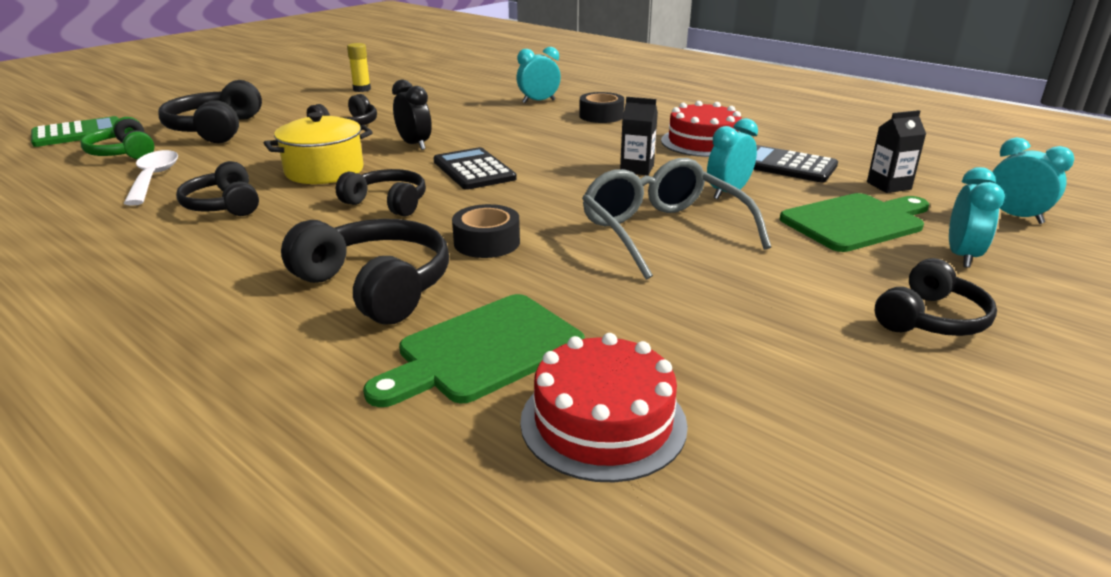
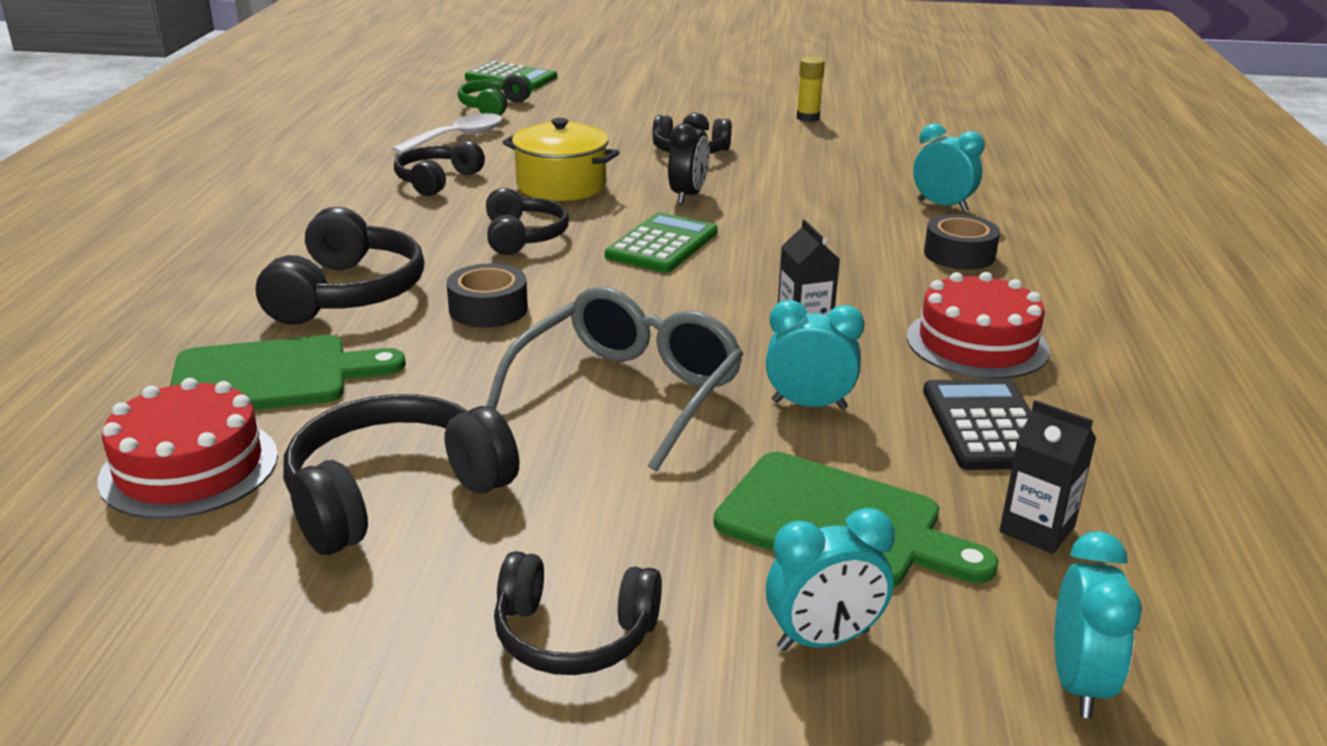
camera: 55 degrees right, 0 degrees up
black headphones [158,80,262,143] -> black headphones moved to [283,394,519,555]
green cutting board [363,294,585,407] -> green cutting board turned 150 degrees clockwise [170,335,406,410]
black calculator [433,147,517,190] -> green calculator [605,212,718,273]

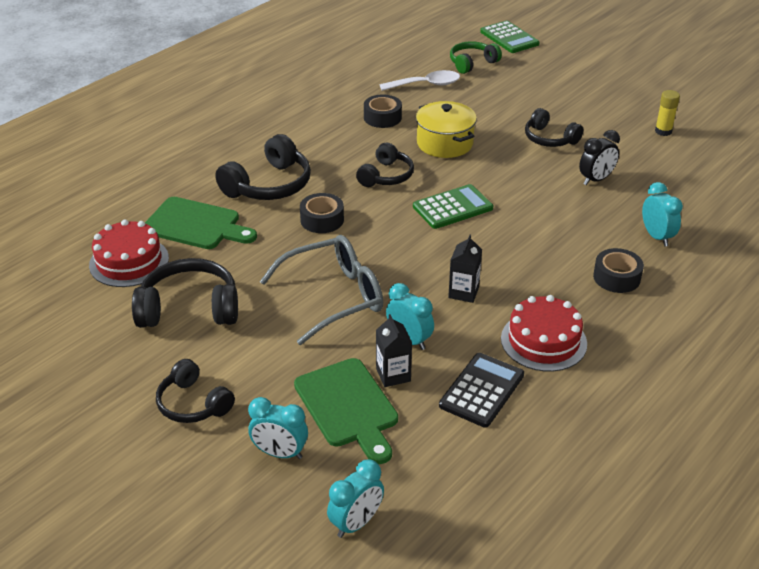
camera: 35 degrees right, 10 degrees up
black headphones [394,140,485,196] -> black tape [364,95,402,128]
black clock [668,112,710,204] -> black clock moved to [579,130,620,185]
black carton [999,400,1096,554] -> black carton moved to [376,314,412,387]

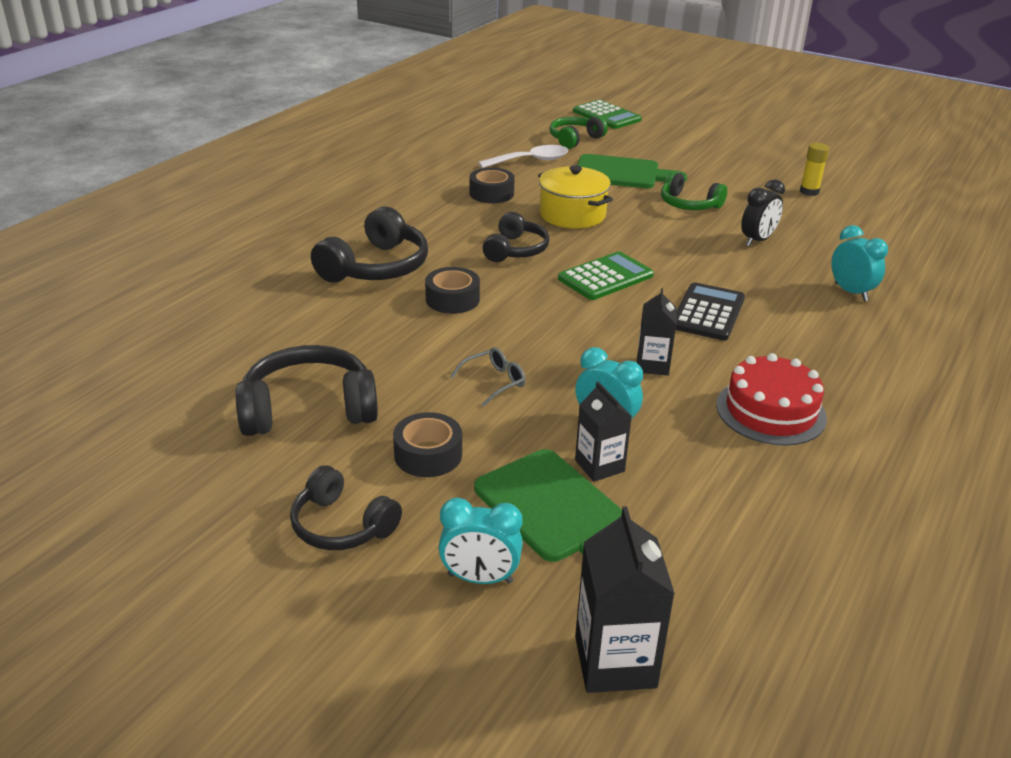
camera: 10 degrees left, 5 degrees down
red cake [89,219,169,287] -> none
green cutting board [145,197,257,249] -> green cutting board moved to [577,154,687,188]
grey glasses [260,235,383,345] -> grey glasses [450,347,526,407], size x0.44
turquoise clock [327,460,384,538] -> black carton [575,506,675,693]
black calculator [439,353,524,428] -> black calculator moved to [676,282,745,341]
black headphones [525,108,583,147] -> green headphones [661,171,727,210]
black tape [593,248,644,293] -> black tape moved to [393,412,462,477]

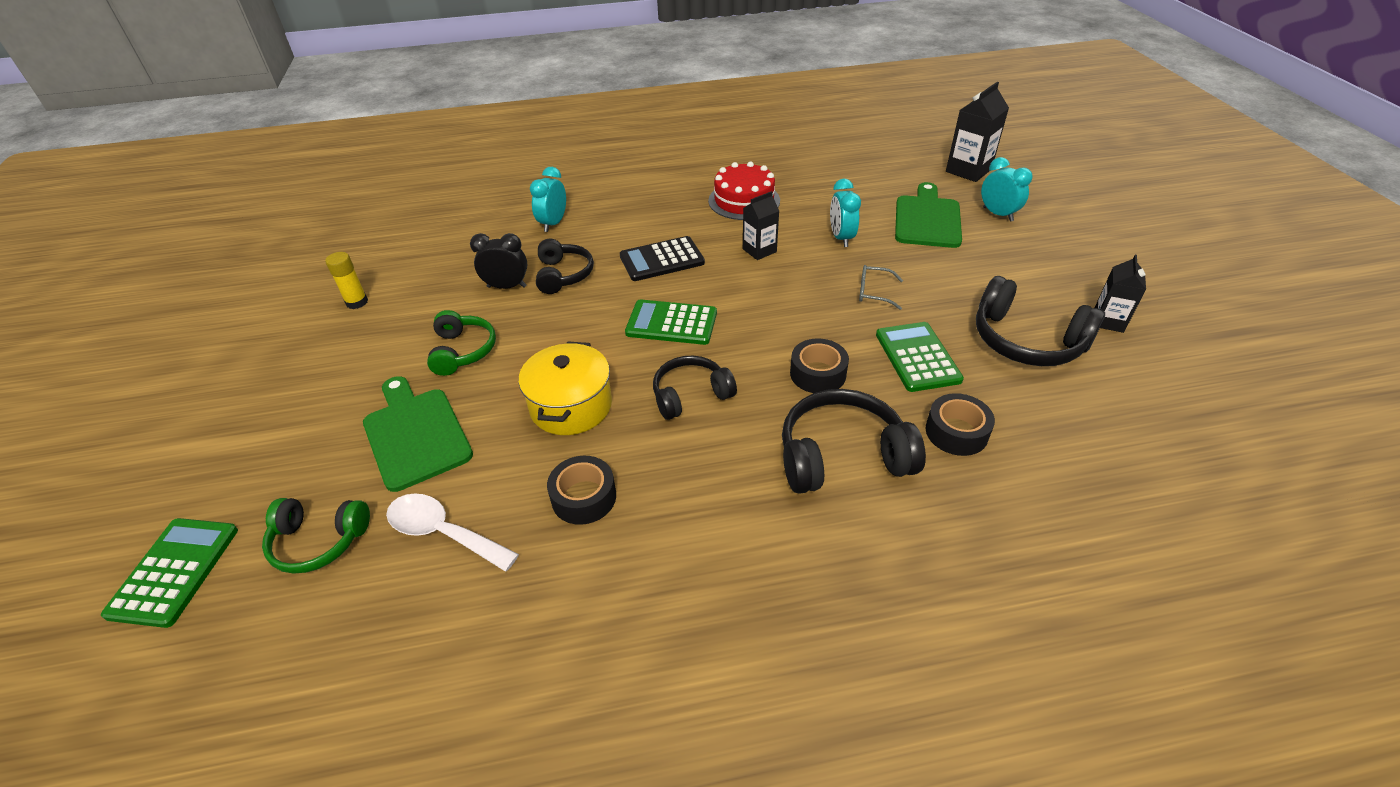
camera: 130 degrees left, 10 degrees up
black headphones [290,465,402,550] -> black headphones moved to [536,239,594,294]
black tape [393,412,462,477] -> black tape moved to [926,393,995,456]
black carton [575,382,632,482] -> black carton moved to [1095,255,1146,333]
none -> green calculator [876,322,964,392]

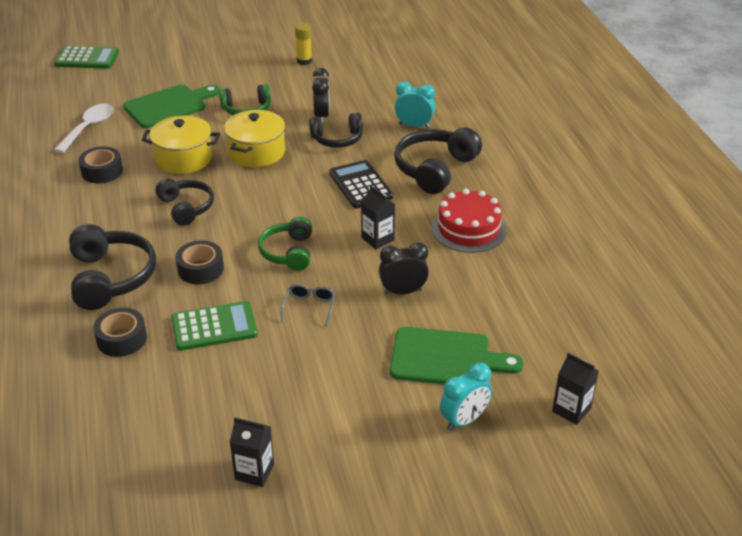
camera: 85 degrees right, 5 degrees down
green headphones [262,498,370,574] -> green headphones moved to [258,217,312,271]
green calculator [625,299,717,345] -> none
turquoise clock [830,179,861,247] -> black clock [379,242,429,295]
black carton [946,82,1009,182] -> black carton [552,353,599,425], size x0.65
black headphones [976,276,1105,366] -> black headphones moved to [394,127,482,194]
none -> yellow pot [224,110,285,167]

